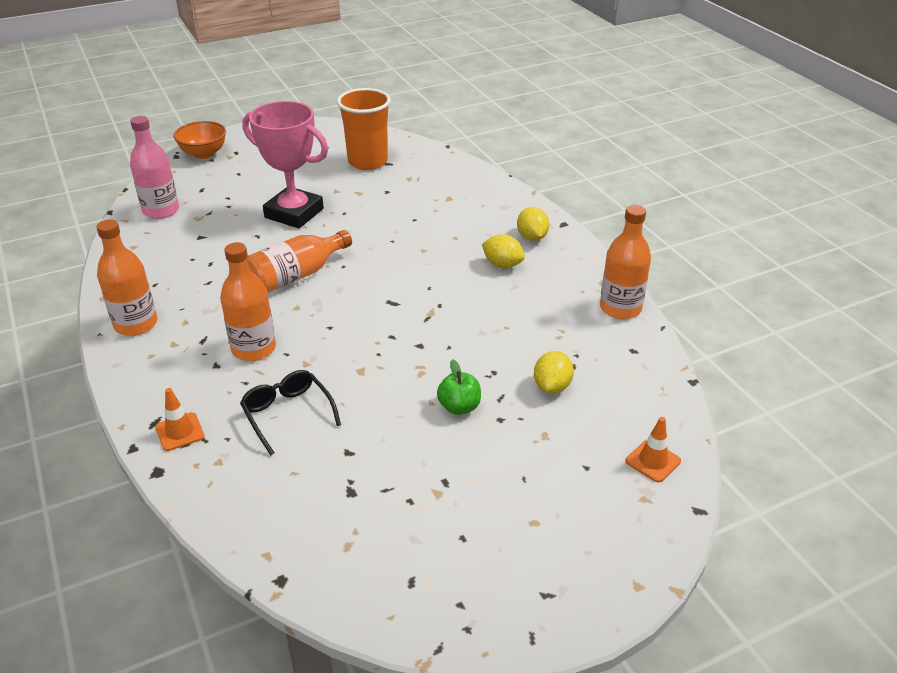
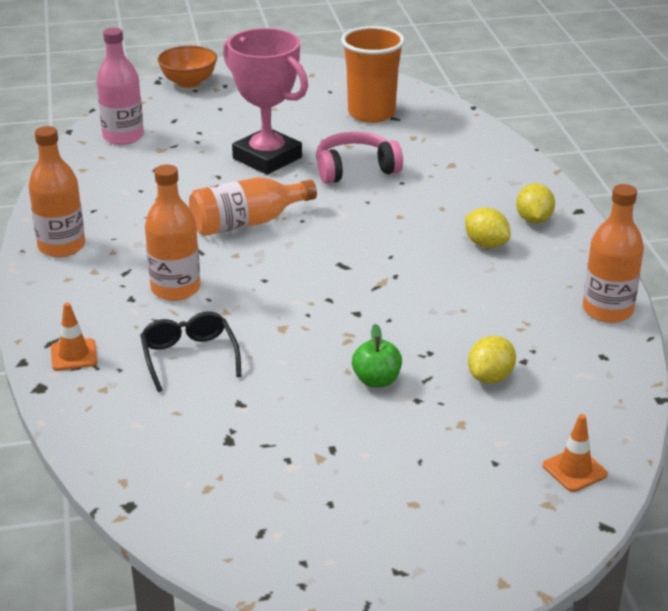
camera: 15 degrees right, 5 degrees down
none -> pink headphones [316,132,403,184]

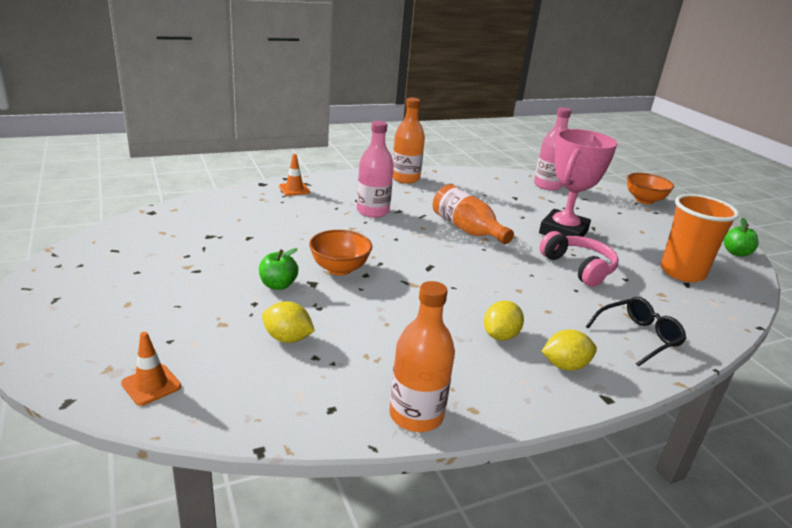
camera: 75 degrees right, 5 degrees down
black glasses [140,311,241,392] -> black glasses moved to [586,297,686,367]
orange bottle [145,164,200,301] -> pink bottle [357,121,394,218]
none -> orange bowl [309,230,372,275]
none -> green apple [723,218,758,257]

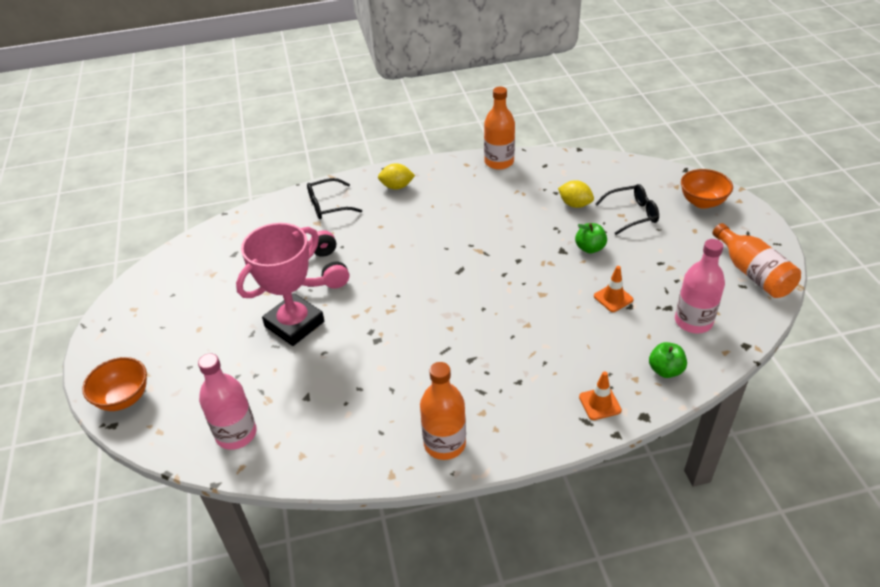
camera: 165 degrees left, 15 degrees up
orange traffic cone [121,332,181,406] -> orange traffic cone moved to [594,266,634,312]
orange bowl [309,230,372,275] -> orange bowl moved to [681,169,733,209]
pink bottle [357,121,394,218] -> pink bottle moved to [675,239,725,334]
orange bottle [433,184,514,244] -> orange bottle moved to [713,223,801,298]
yellow lemon [484,301,524,340] -> none
orange cup [661,194,739,282] -> none
green apple [723,218,758,257] -> green apple moved to [649,342,687,378]
none -> black glasses [595,184,659,235]

